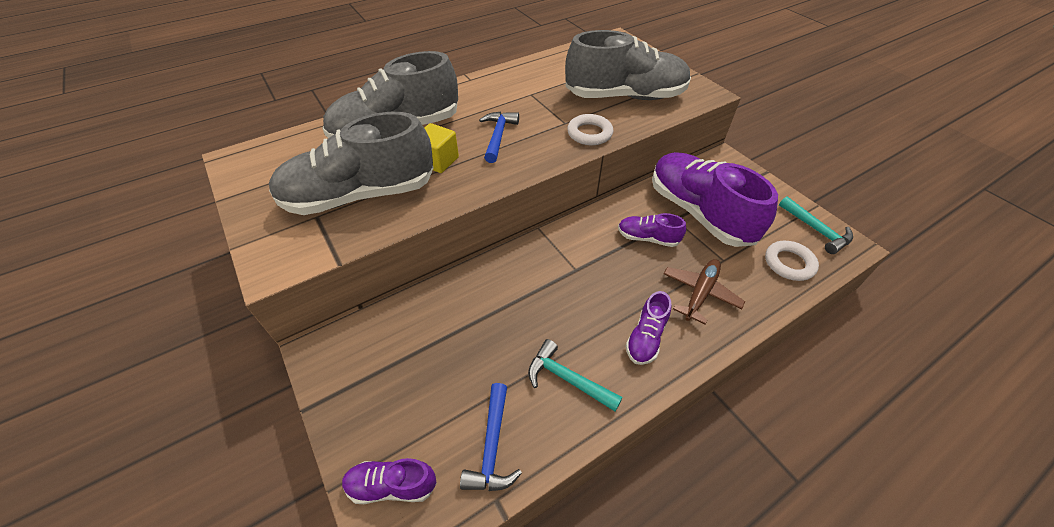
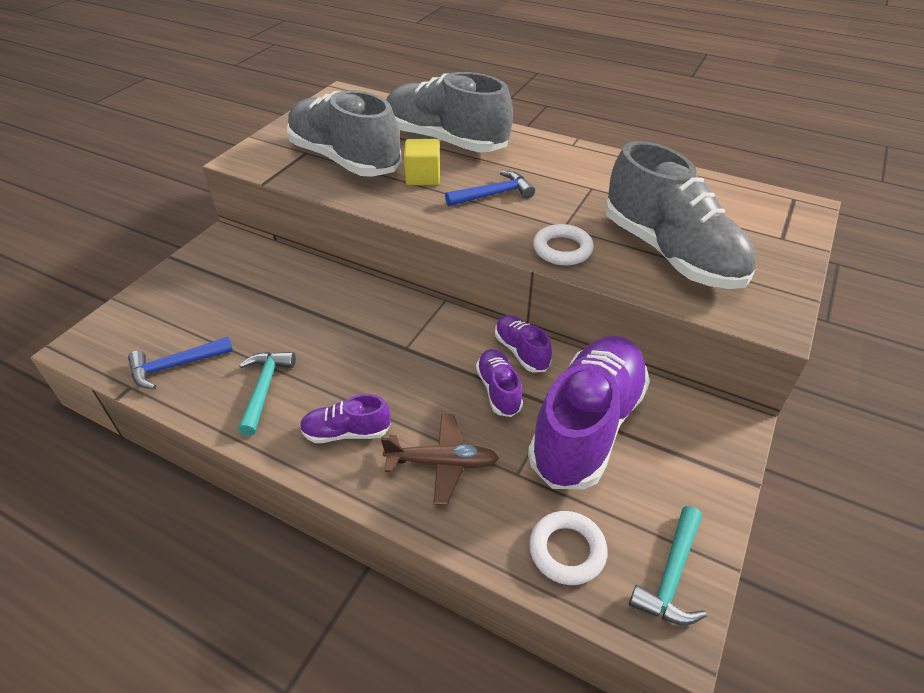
camera: 60 degrees right, 5 degrees down
purple shoe [342,458,437,504] -> purple shoe moved to [495,315,552,372]

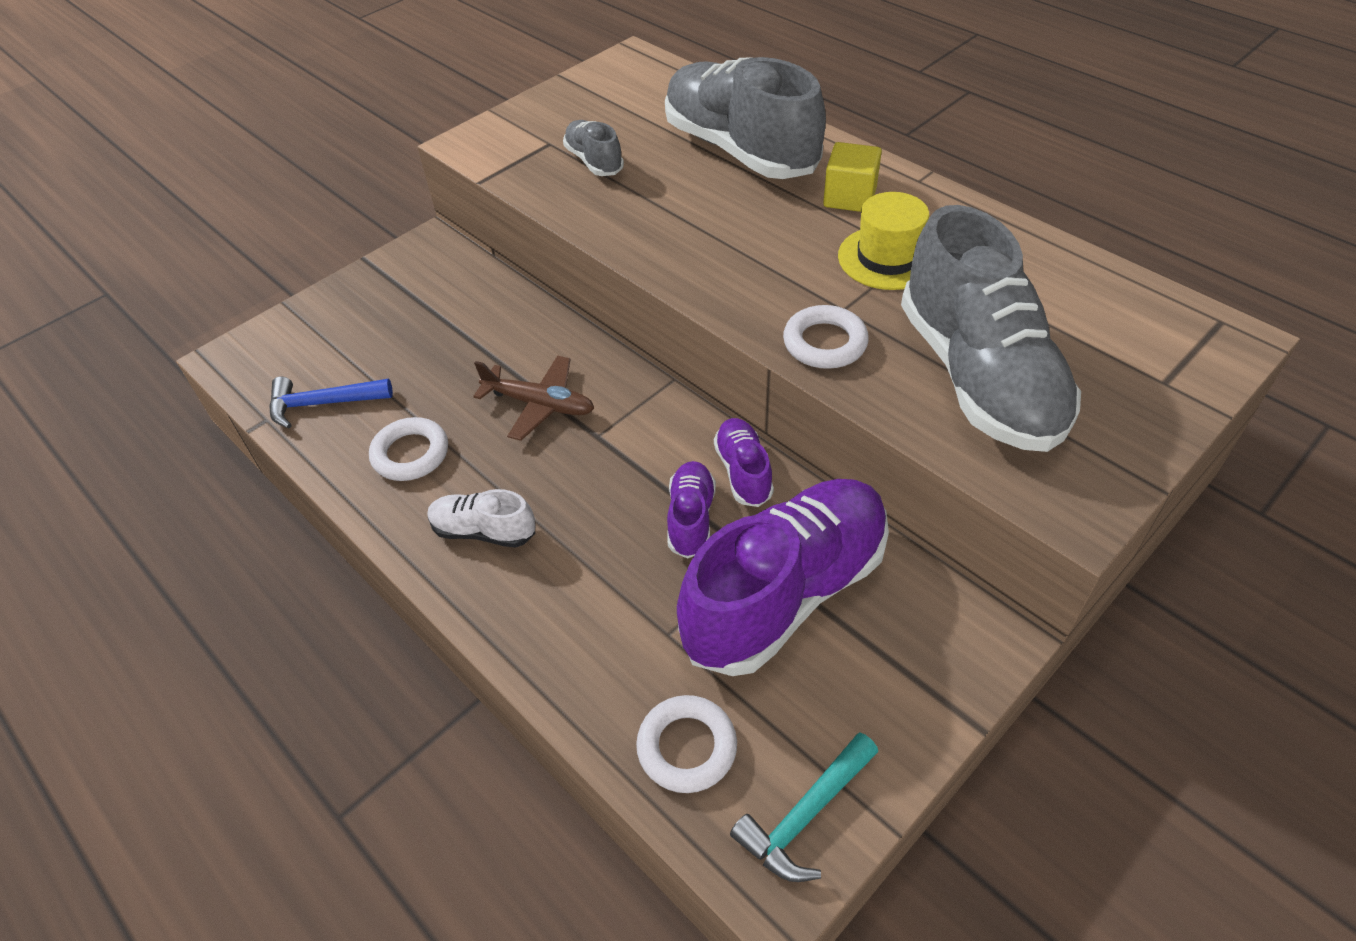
camera: 20 degrees right, 5 degrees up
turquoise hammer [238,352,296,436] -> white ring [369,417,448,481]
grey shoe [287,90,402,177] -> grey shoe [563,120,624,176], size x0.46
purple shoe [300,394,391,443] -> white shoe [427,489,536,548]
brown plane [381,414,499,505] -> brown plane moved to [473,355,594,441]
yellow cube [404,139,440,185] -> yellow cube moved to [823,142,882,212]
blue hammer [445,171,535,207] -> none
none -> yellow hat [838,192,929,290]

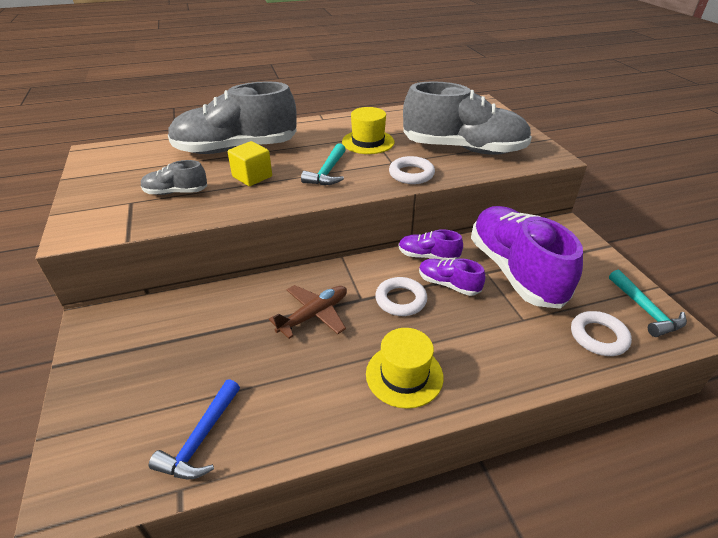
camera: 65 degrees left, 10 degrees down
white ring [369,417,448,481] -> white ring moved to [375,277,427,316]
white shoe [427,489,536,548] -> yellow hat [366,328,444,409]
yellow cube [823,142,882,212] -> yellow cube moved to [228,141,272,186]
none -> turquoise hammer [301,143,346,185]

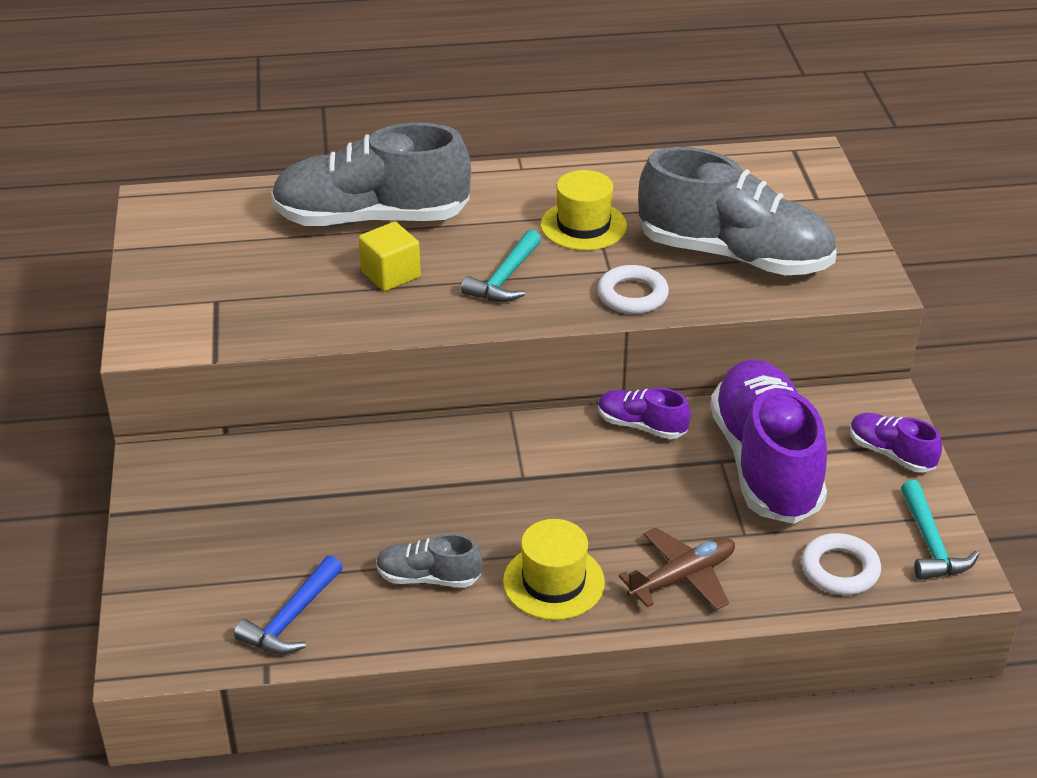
camera: 10 degrees right, 0 degrees up
grey shoe [141,160,207,195] -> grey shoe moved to [376,533,482,588]
brown plane [269,285,347,339] -> brown plane moved to [618,528,735,610]
white ring [375,277,427,316] -> none
purple shoe [419,258,485,296] -> purple shoe moved to [850,413,942,473]

